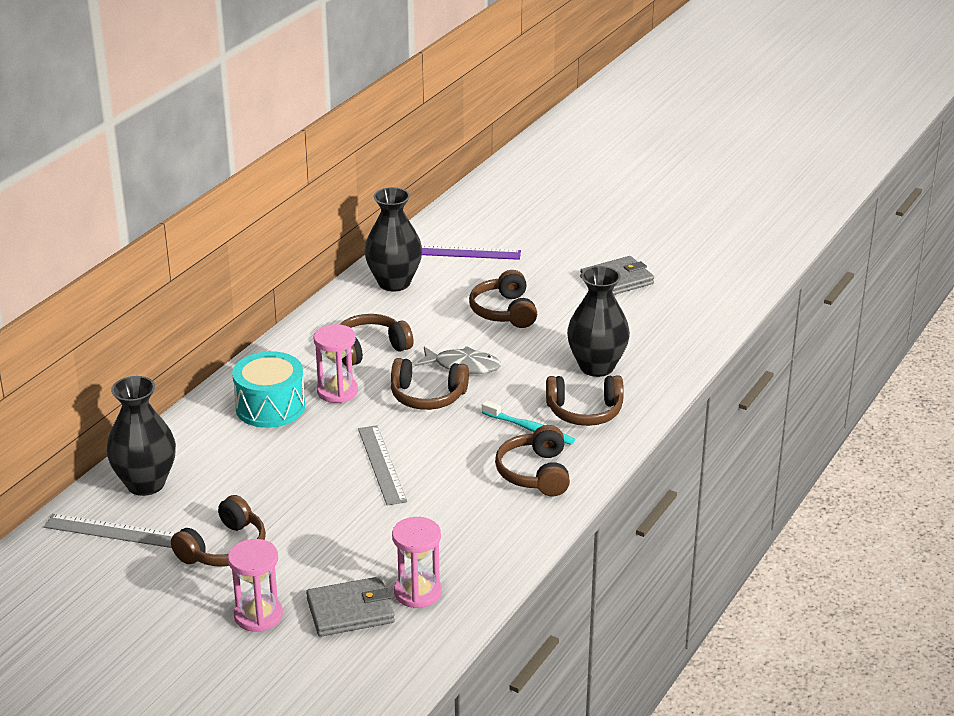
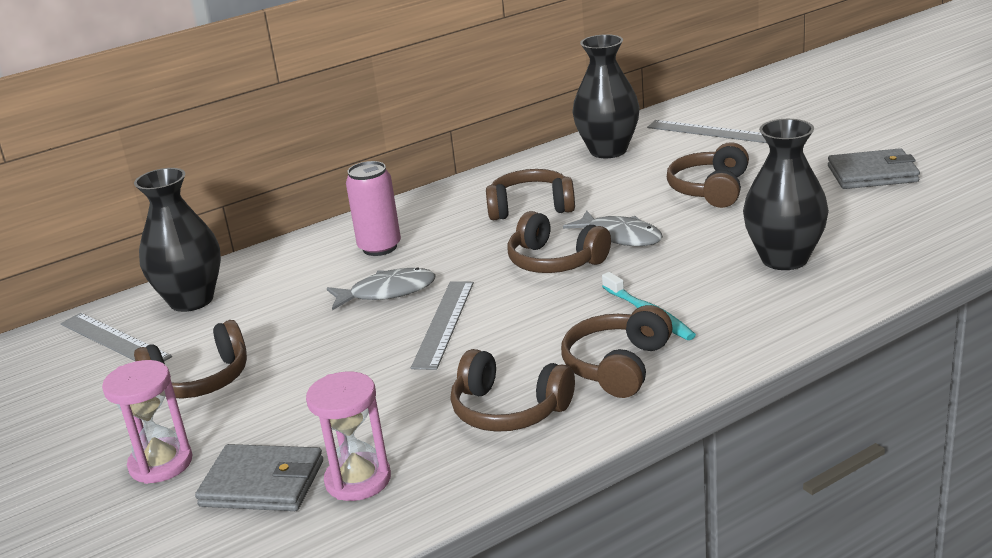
camera: 30 degrees right, 5 degrees down
turquoise drum [232,351,305,428] -> pink can [346,161,401,256]
pink hourglass [313,324,358,403] -> none
purple ruler [422,245,521,260] -> grey ruler [647,120,767,143]
brown headphones [546,375,624,426] -> brown headphones moved to [451,349,575,432]
none -> grey fish [327,267,436,310]

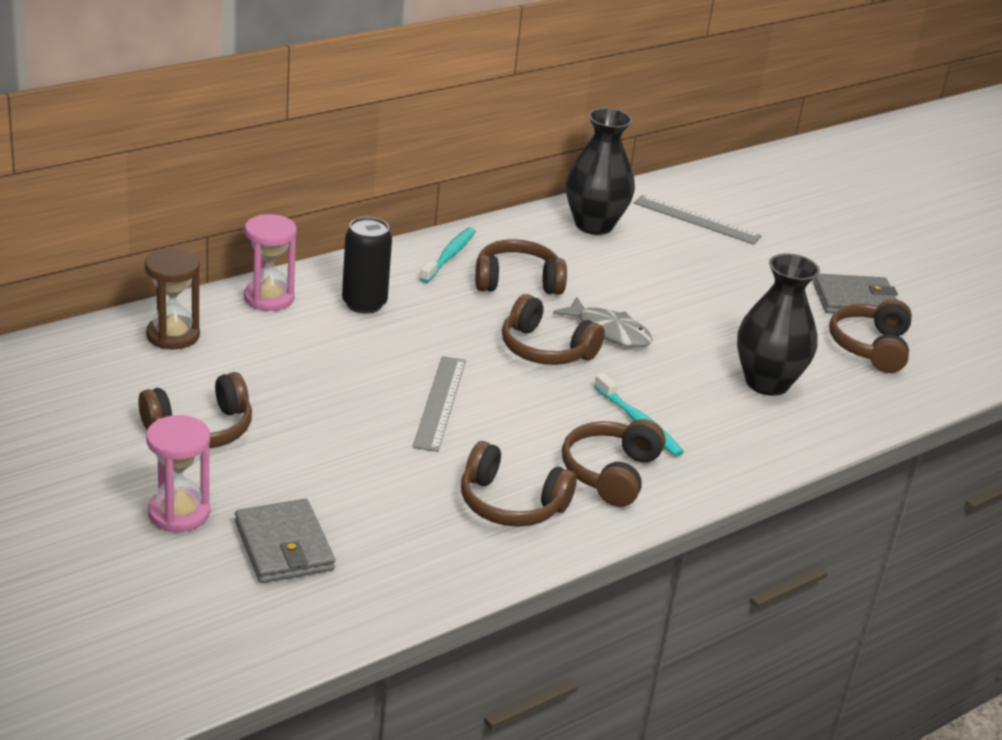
camera: 10 degrees left, 5 degrees up
grey ruler [60,313,172,361] -> none
black vase [134,168,221,312] -> brown hourglass [145,248,200,349]
grey wallet [195,444,323,511] -> grey wallet turned 60 degrees clockwise [235,499,335,583]
pink hourglass [306,372,391,501] -> pink hourglass moved to [244,214,297,311]
grey fish [327,267,436,310] -> none
pink can [346,161,401,256] -> black can [342,217,392,314]
brown headphones [667,142,749,208] -> brown headphones moved to [829,299,912,373]
none -> turquoise toothbrush [420,227,476,283]

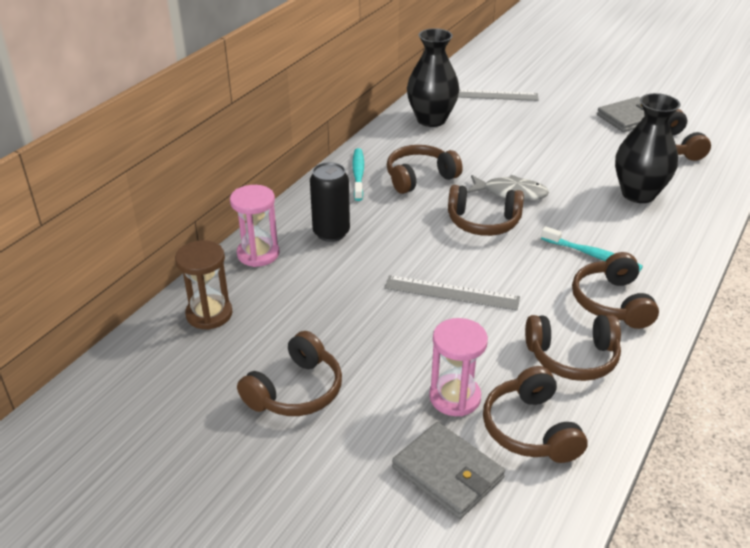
camera: 20 degrees left, 5 degrees up
pink hourglass [146,415,210,532] -> pink hourglass moved to [429,318,488,416]
grey ruler [412,356,466,452] -> grey ruler turned 60 degrees counterclockwise [384,275,520,311]
none -> brown headphones [483,366,588,463]

